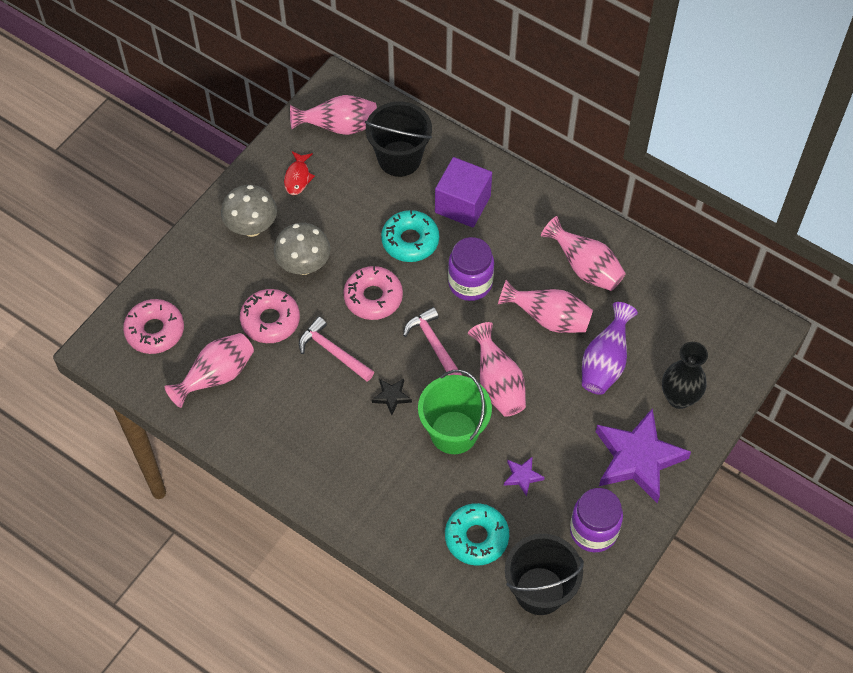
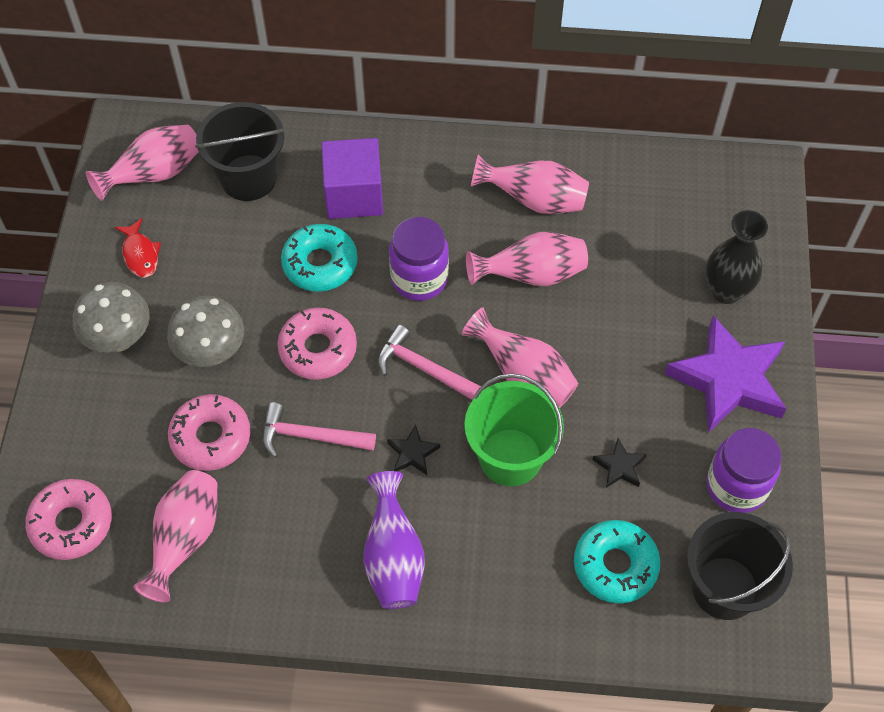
camera: 30 degrees left, 0 degrees up
purple star [504,456,545,496] -> black star [592,438,647,488]
purple vase [582,302,638,395] -> purple vase moved to [363,471,425,609]

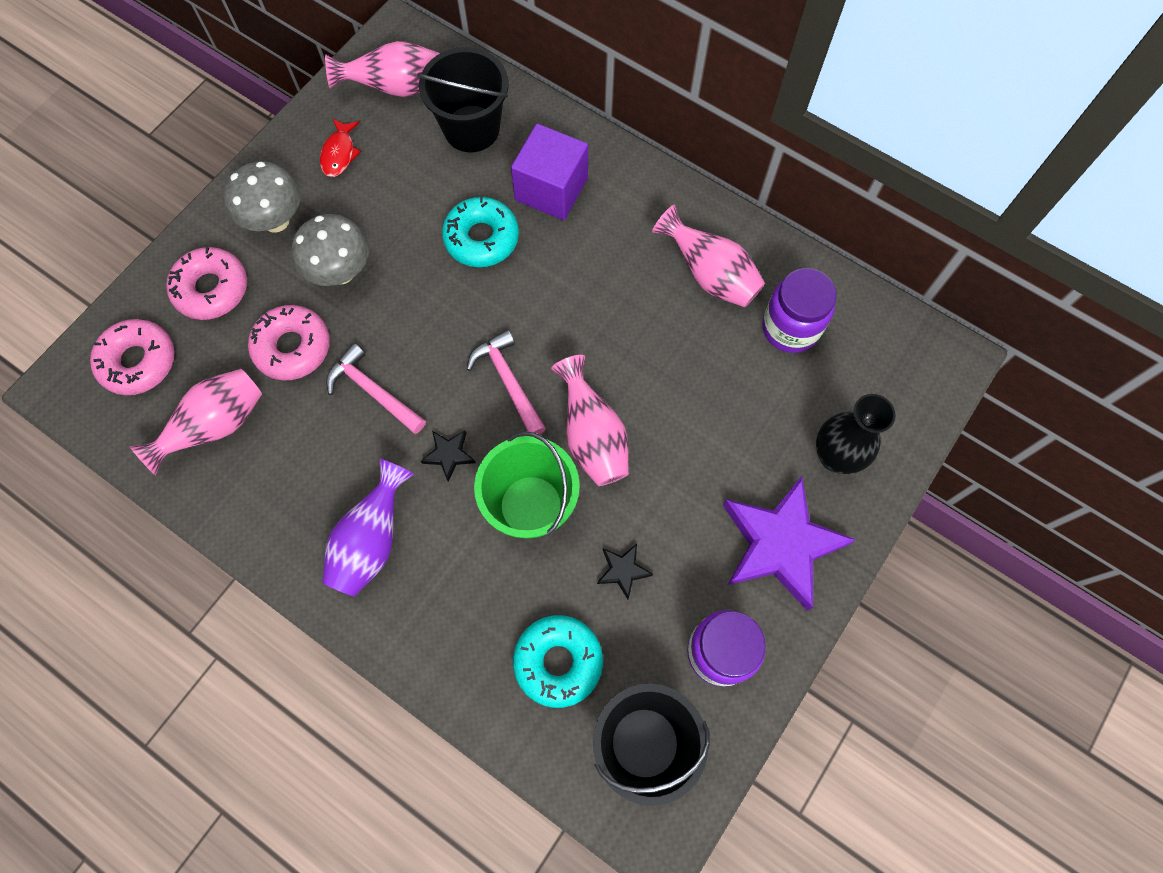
camera: 30 degrees right, 10 degrees up
pink donut [277,307,357,380] -> pink donut moved to [166,247,247,320]
purple jar [389,217,449,301] -> purple jar moved to [762,268,837,353]
pink vase [466,232,588,286] -> none

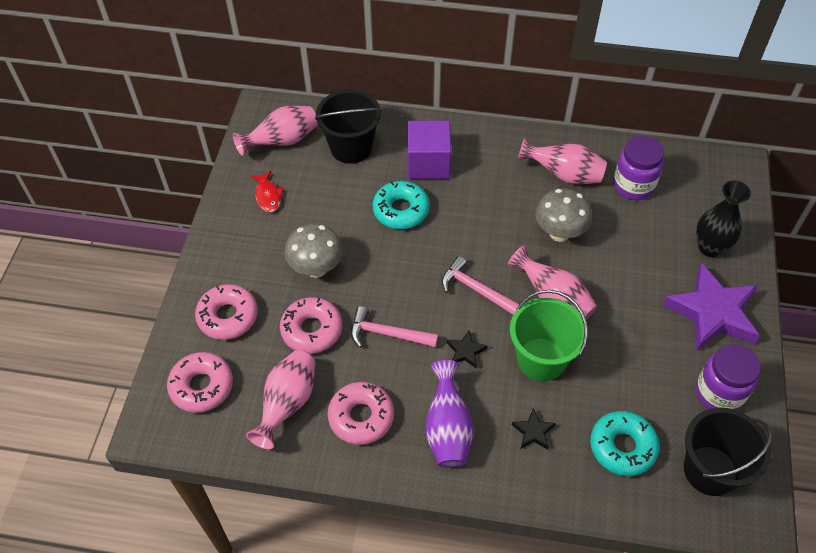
camera: 25 degrees left, 15 degrees down
grey mushroom [224,161,301,232] -> grey mushroom moved to [535,188,592,242]
black star [597,544,653,599] -> black star moved to [512,408,556,450]
none -> pink donut [328,382,394,445]

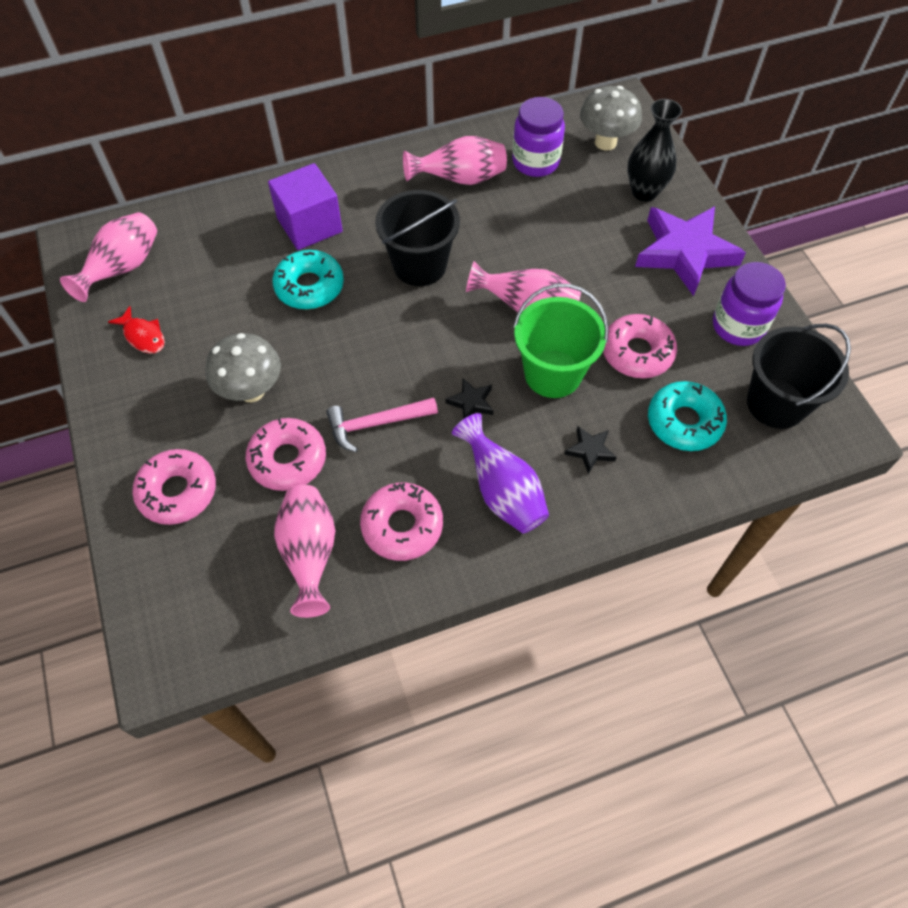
camera: 30 degrees left, 5 degrees up
pink donut [167,352,233,413] -> pink donut moved to [603,314,677,378]
black bucket [315,90,382,164] -> black bucket moved to [375,190,460,286]
pink hammer [442,256,520,315] -> none
grey mushroom [535,188,592,242] -> grey mushroom moved to [580,86,642,151]

